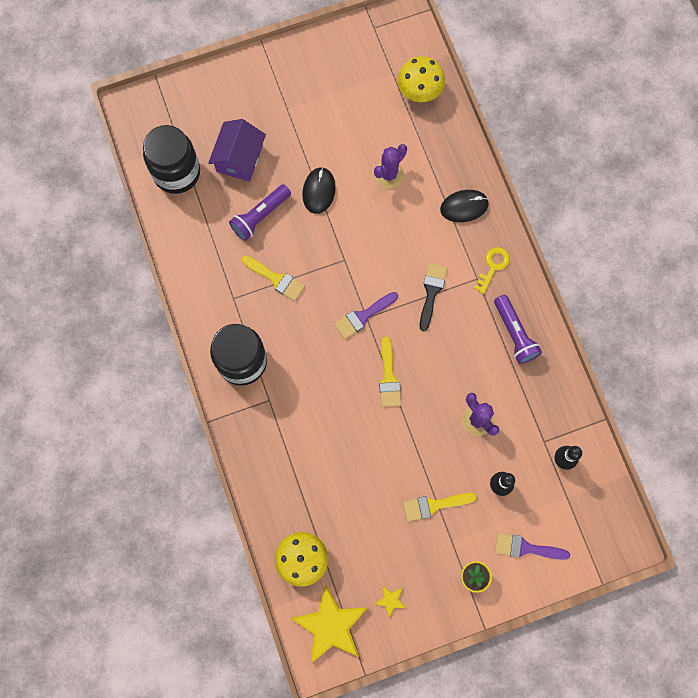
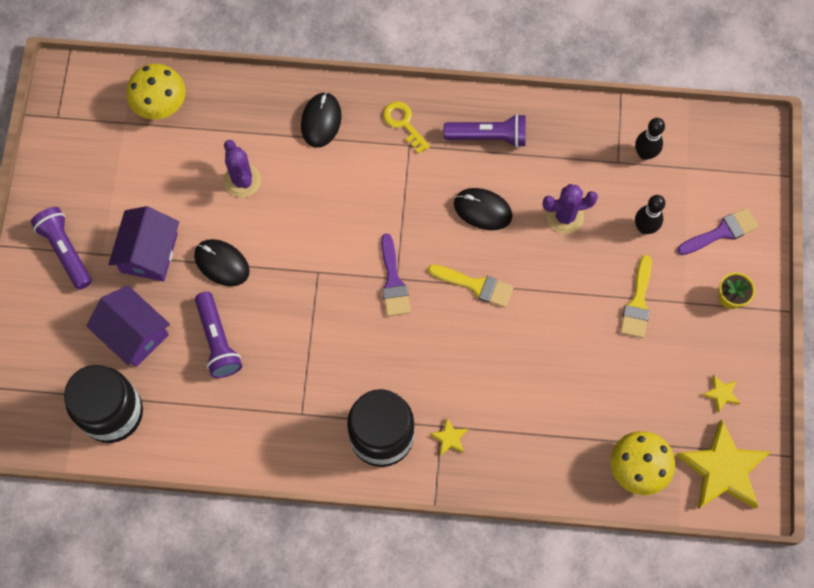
camera: 65 degrees left, 5 degrees down
yellow brush [242,256,305,301] -> none
black brush [420,263,447,331] -> none
purple brush [495,533,570,560] -> purple brush turned 150 degrees counterclockwise [677,208,759,255]
none -> purple flashlight [31,207,92,290]
none -> purple house [108,206,179,282]
none -> yellow star [430,418,468,456]
none -> black mouse [454,188,512,230]

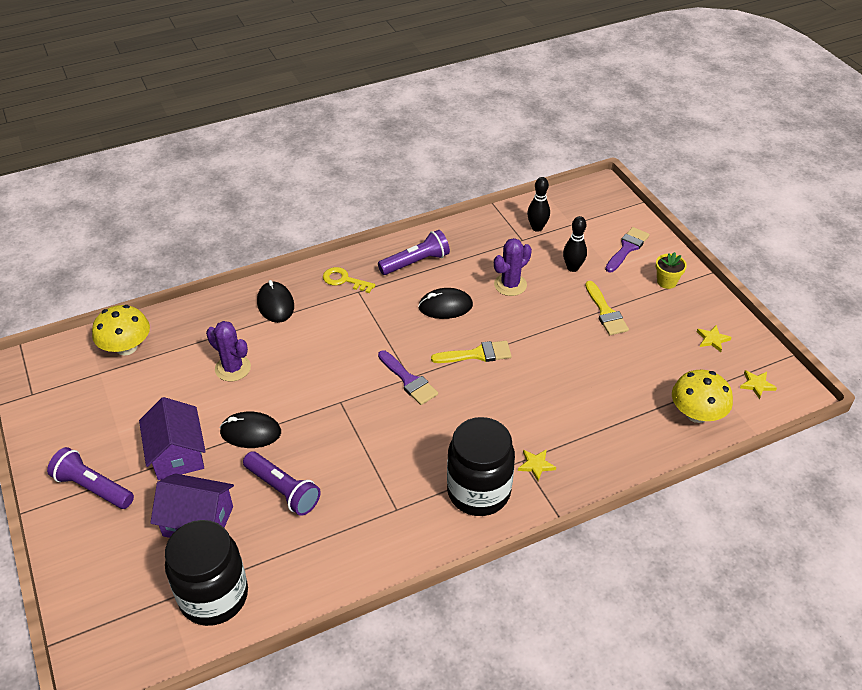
camera: 30 degrees left, 25 degrees down
yellow star [676,419,770,509] -> yellow star [740,370,777,399], size x0.42

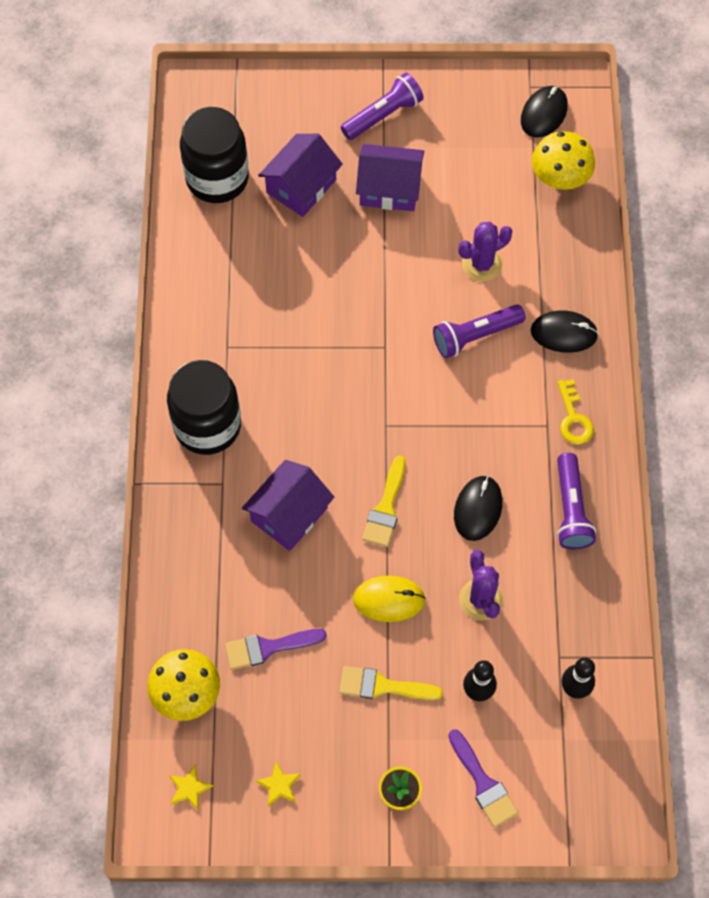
camera: 115 degrees right, 20 degrees up
black mouse [220,412,281,448] -> black mouse moved to [521,86,568,138]
purple flashlight [243,451,321,516] -> purple flashlight moved to [433,304,526,358]
yellow key [323,267,376,293] -> yellow key turned 120 degrees clockwise [557,379,594,444]
purple brush [378,350,438,405] -> purple brush moved to [225,629,327,670]
yellow star [518,449,556,481] -> none
none -> purple house [242,460,334,551]
none -> yellow mouse [353,575,426,622]

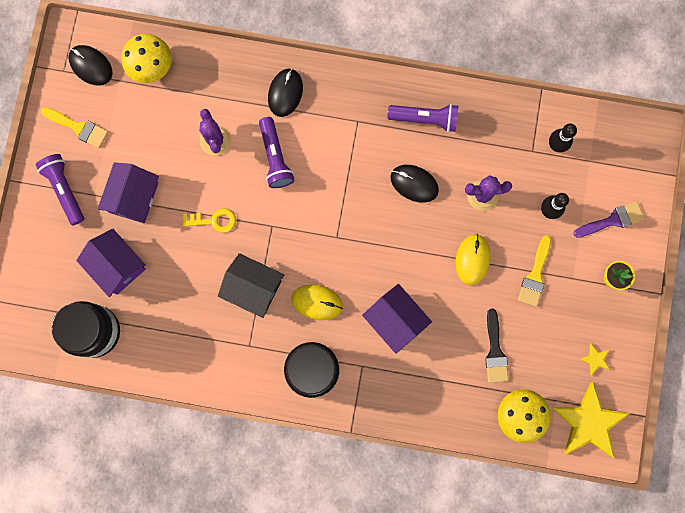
camera: 80 degrees left, 15 degrees up
yellow star [169,765,213,810] -> yellow star [552,382,630,458], size x2.37
purple brush [225,629,327,670] -> black brush [485,309,509,383]
yellow brush [362,456,405,547] -> yellow brush moved to [41,107,108,148]
yellow key [557,379,594,444] -> yellow key moved to [182,208,236,233]
none -> black house [218,253,284,318]
none -> yellow mouse [291,285,343,320]

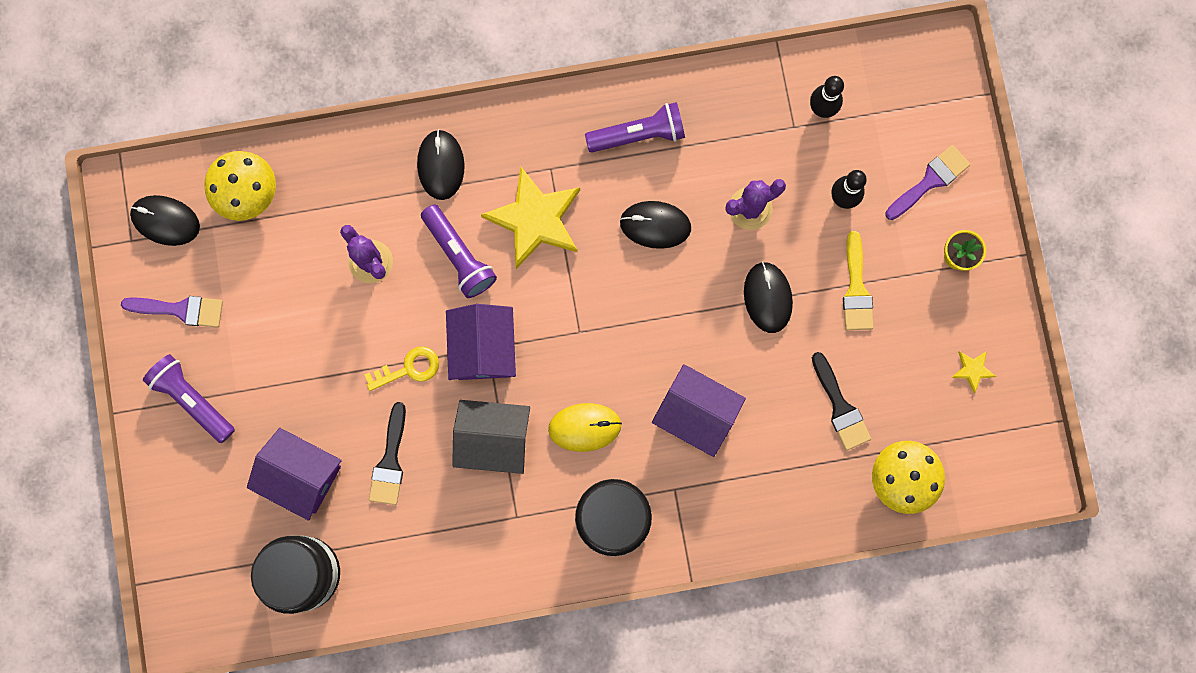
camera: 20 degrees left, 0 degrees up
yellow brush [41,107,108,148] -> purple brush [121,296,223,328]
purple house [98,162,159,223] -> purple house moved to [446,304,516,380]
yellow mouse [455,234,491,285] -> black mouse [744,262,793,333]
yellow star [552,382,630,458] -> yellow star moved to [481,166,580,269]
none -> black brush [369,402,406,505]

